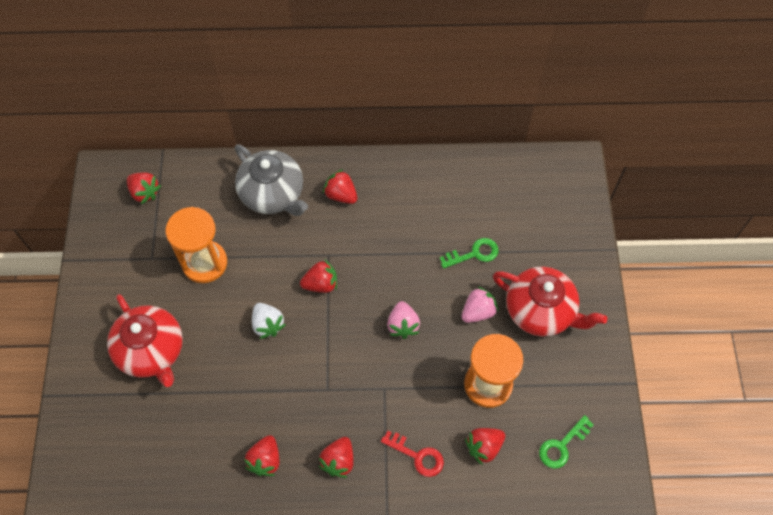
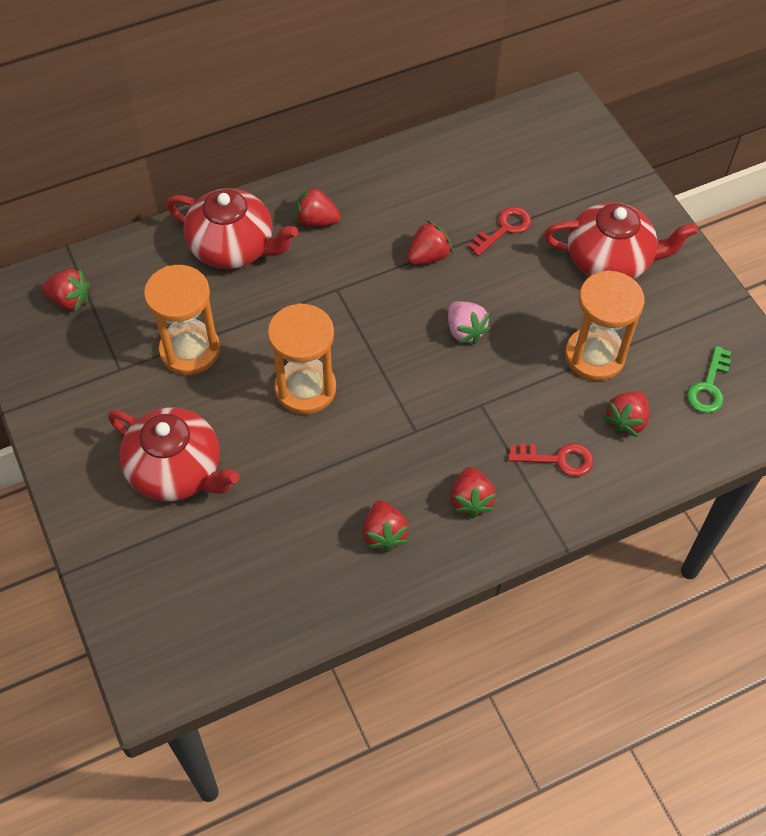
camera: 25 degrees left, 5 degrees down
grey teapot [235,144,308,216] -> red teapot [166,188,298,269]
white strawberry [252,303,286,339] -> orange hourglass [268,303,336,414]
red strawberry [300,260,337,293] -> red strawberry moved to [407,221,453,265]
green key [440,238,499,269] -> red key [468,207,531,256]
pink strawberry [462,286,498,323] -> none

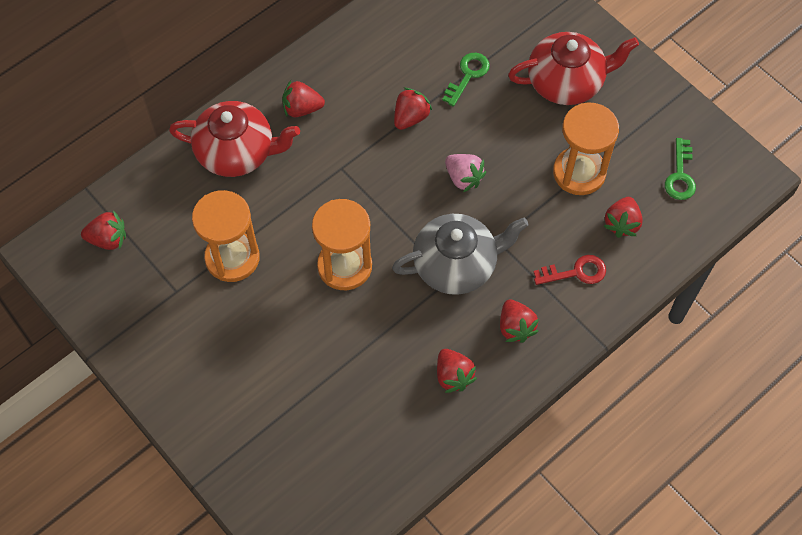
camera: 15 degrees left, 5 degrees up
red teapot [108,408,239,501] -> none
red key [468,207,531,256] -> green key [442,53,490,107]
none -> grey teapot [392,214,529,295]

